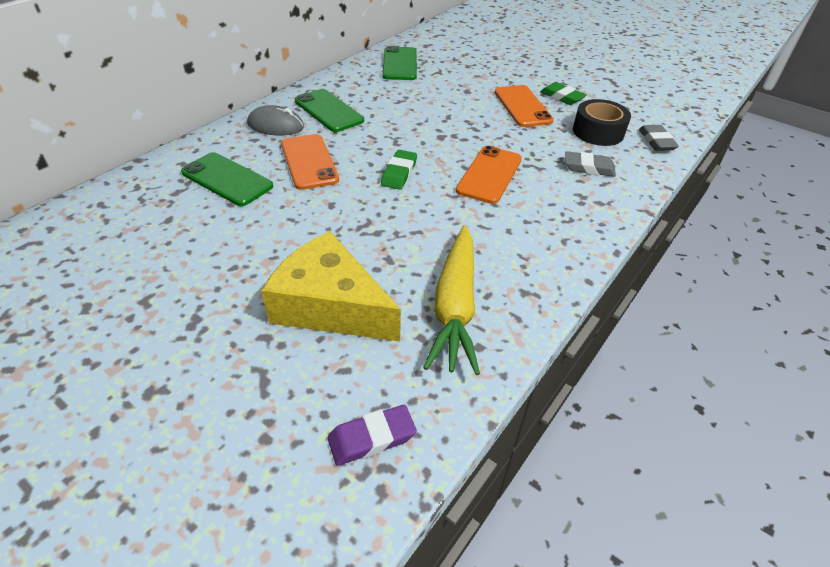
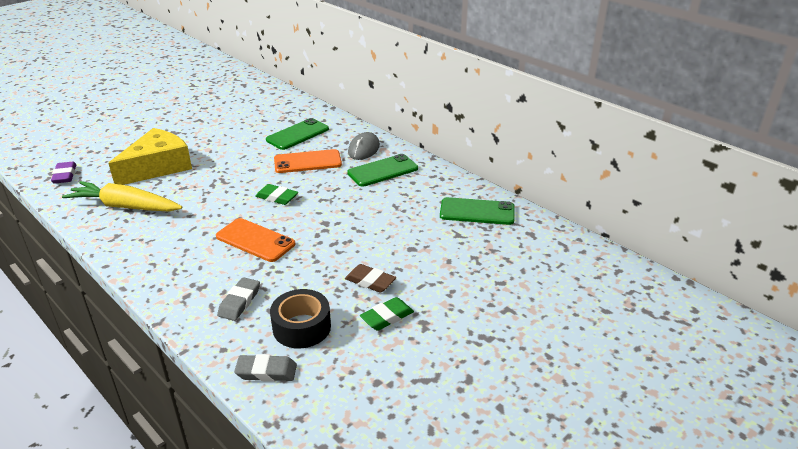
camera: 100 degrees right, 10 degrees down
orange phone [495,85,554,127] -> brown eraser [345,264,396,293]

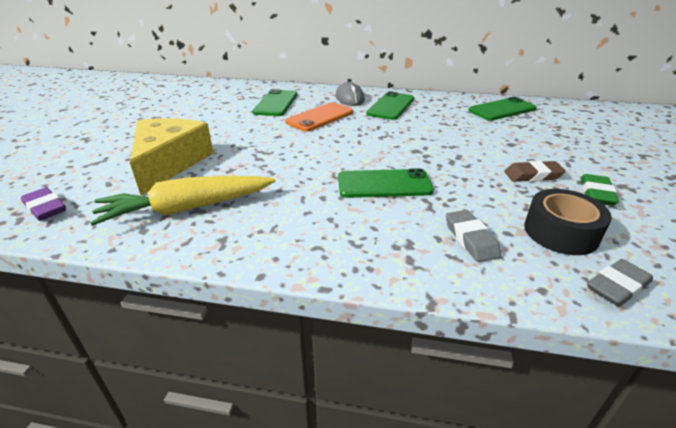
camera: 35 degrees left, 0 degrees up
orange phone [216,218,295,262] -> green phone [338,168,434,198]
green eraser [255,184,298,205] -> none

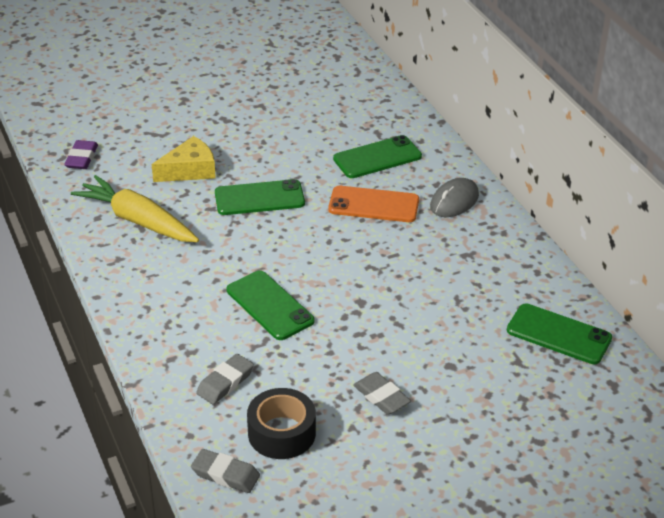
camera: 55 degrees right, 5 degrees up
yellow cheese [130,118,213,195] -> yellow cheese [152,136,216,182], size x0.65
green phone [366,91,414,120] -> green phone moved to [215,179,305,215]
brown eraser [504,161,566,182] -> grey eraser [353,372,411,415]
green eraser [580,174,619,206] -> none

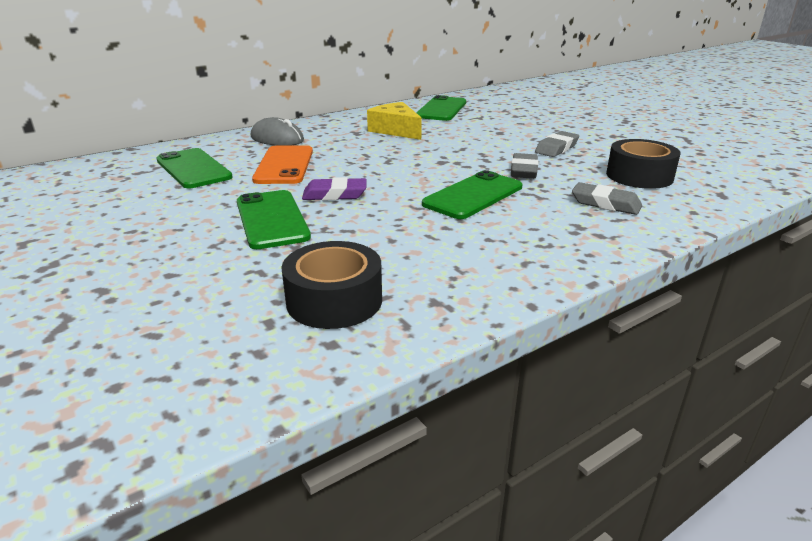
camera: 100 degrees left, 10 degrees down
purple eraser [64,140,98,169] -> purple eraser moved to [302,177,367,200]
yellow carrot [71,175,199,242] -> black tape [281,241,382,329]
yellow cheese [152,136,216,182] -> yellow cheese moved to [367,102,422,140]
grey eraser [191,449,260,493] -> grey eraser moved to [511,153,538,179]

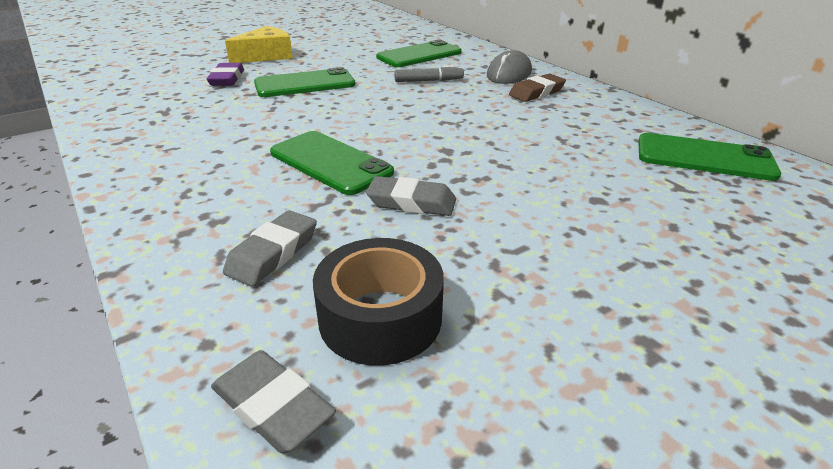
camera: 90 degrees right, 5 degrees up
orange phone [252,145,313,184] -> grey marker [394,65,464,82]
black tape [281,241,382,329] -> none
purple eraser [302,177,367,200] -> purple eraser moved to [207,63,244,86]
yellow cheese [367,102,422,140] -> yellow cheese moved to [225,26,293,63]
grey eraser [535,131,579,157] -> grey eraser moved to [211,350,336,453]
none -> brown eraser [509,74,566,102]

